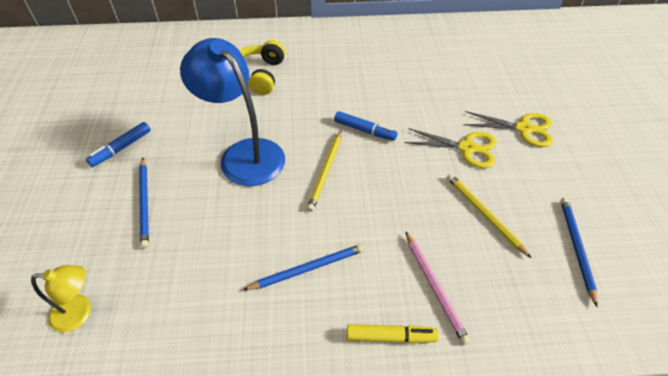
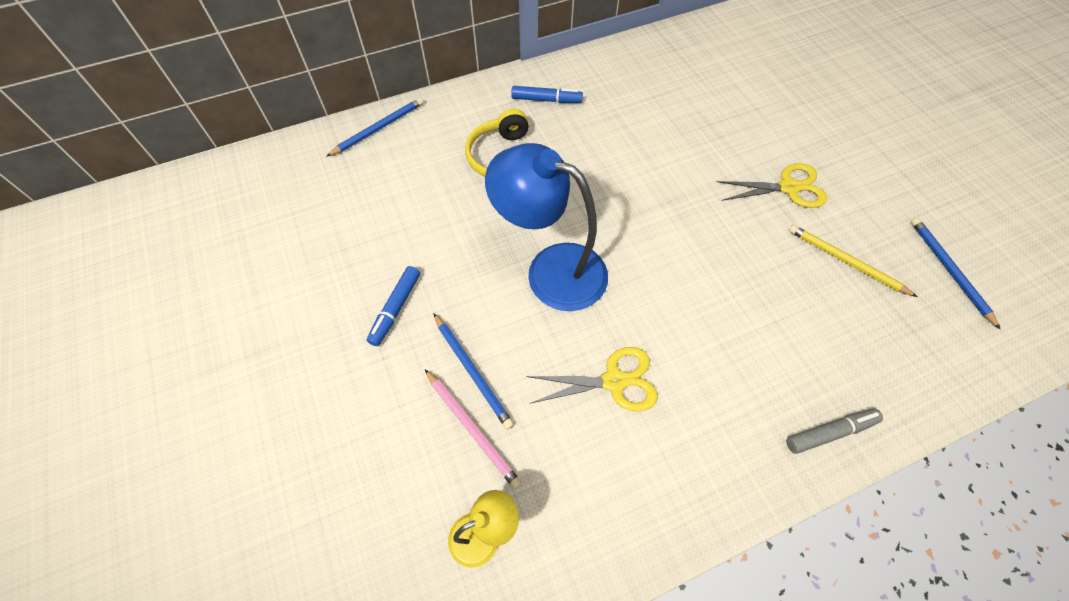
camera: 20 degrees left, 10 degrees up
blue pencil [243,244,365,290] -> blue pencil moved to [326,98,424,157]
yellow pencil [307,130,342,212] -> none
blue marker [334,111,398,141] -> blue marker moved to [511,86,583,103]
yellow marker [347,324,439,343] -> grey marker [786,408,883,454]
pink pencil [405,231,470,345] -> pink pencil moved to [425,369,522,489]
yellow scissors [463,111,553,147] -> yellow scissors moved to [526,347,658,412]

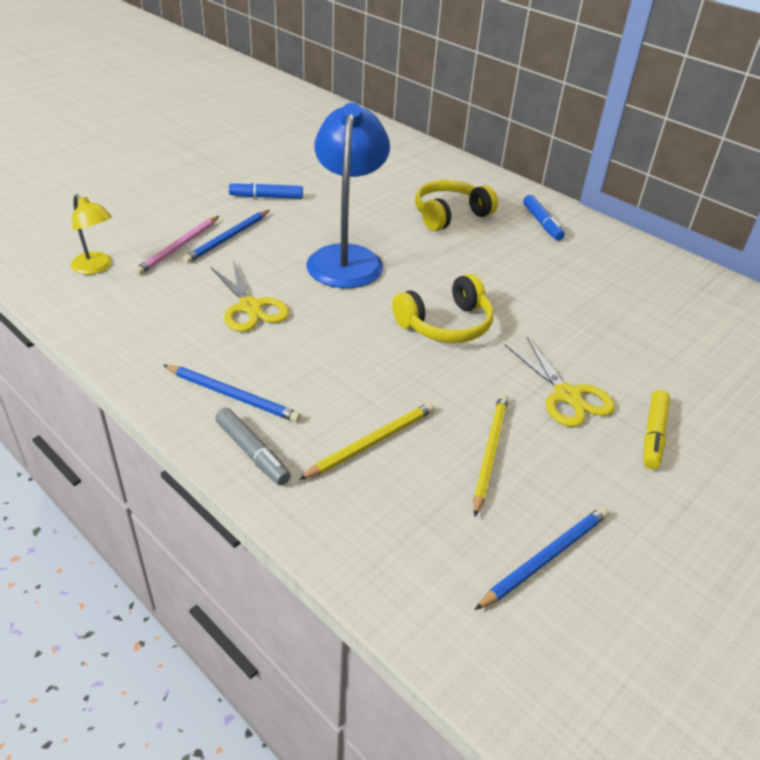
camera: 65 degrees right, 20 degrees down
blue pencil [326,98,424,157] -> blue pencil moved to [163,365,301,422]
none -> yellow pencil [298,402,435,480]
none -> yellow headphones [392,274,494,343]
none -> yellow marker [643,390,670,469]

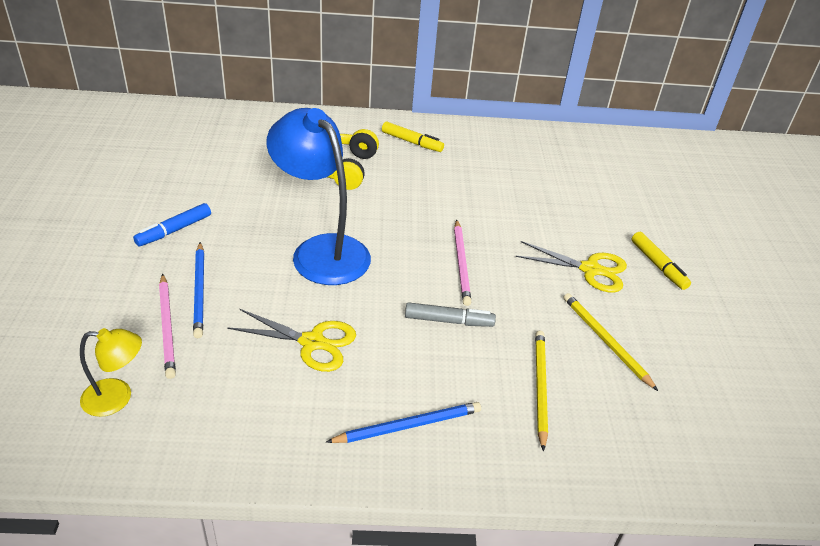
camera: 45 degrees left, 0 degrees up
grey marker [215,408,291,485] -> grey marker moved to [405,302,496,327]
yellow headphones [392,274,494,343] -> pink pencil [454,220,471,306]
blue pencil [475,507,609,610] -> none
blue marker [523,195,565,241] -> yellow marker [382,121,444,152]

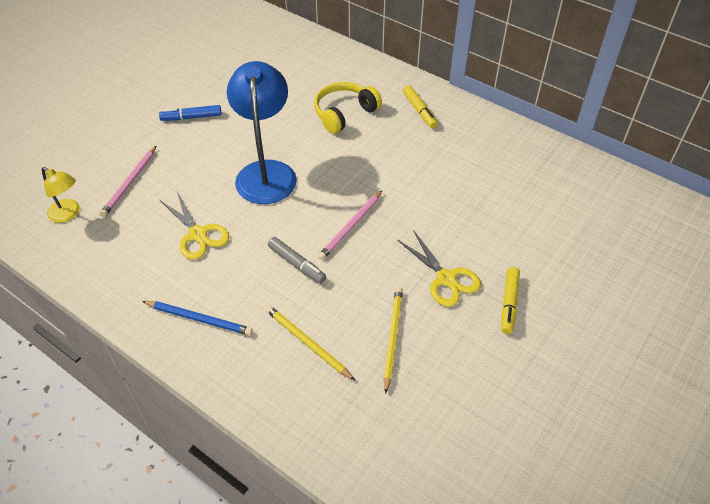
camera: 40 degrees right, 10 degrees up
blue pencil [193,242,204,338] -> none
yellow pencil [535,331,548,451] -> yellow pencil turned 90 degrees counterclockwise [265,305,355,380]

